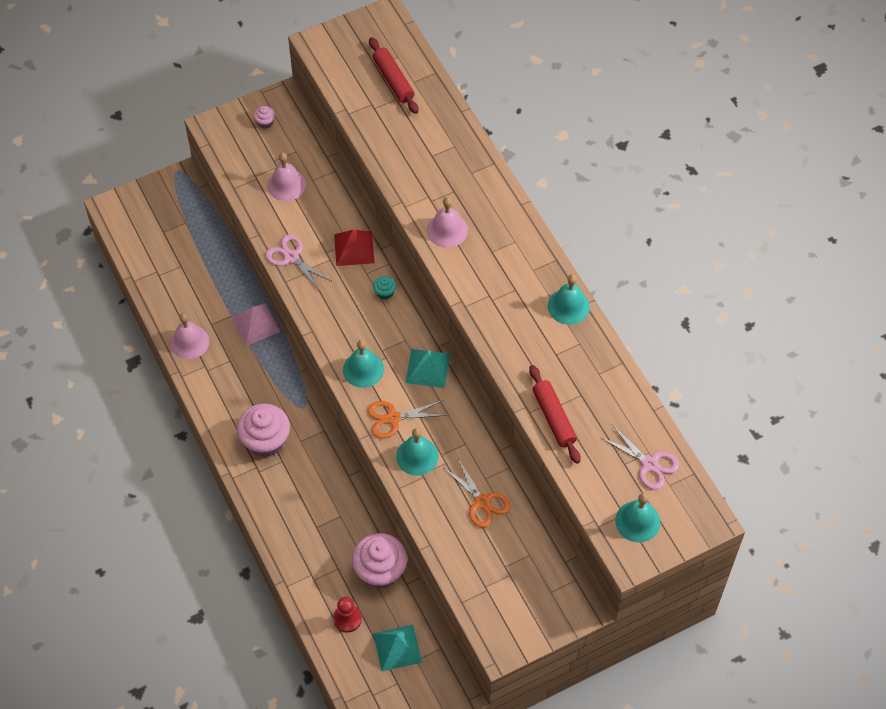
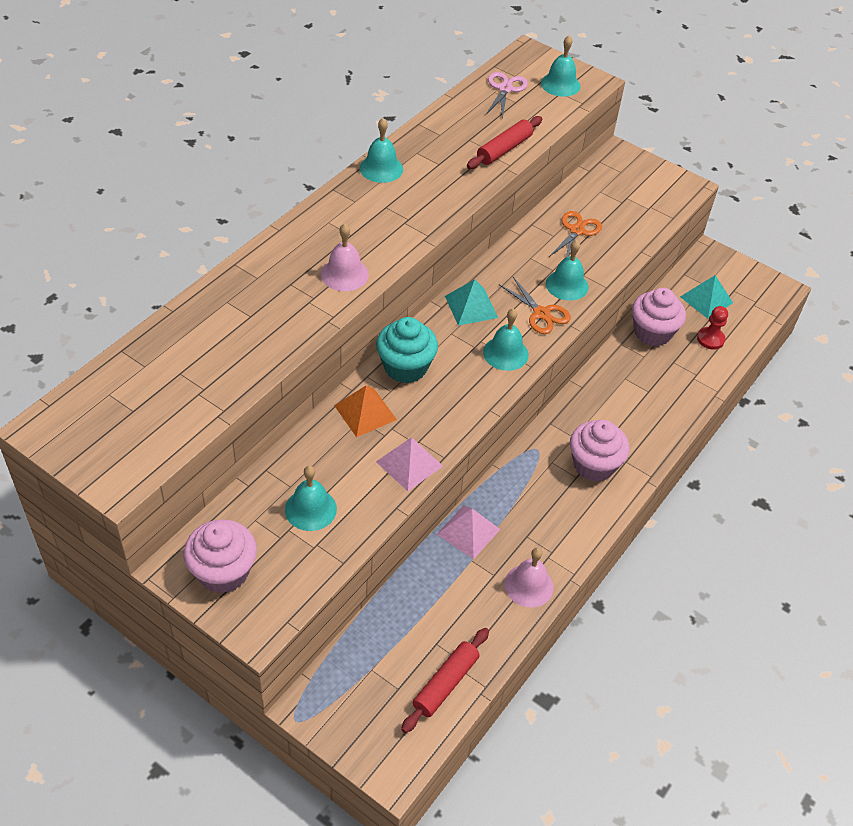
camera: 120 degrees left, 10 degrees down
pink cupcake [253,106,275,129] -> pink cupcake [184,519,257,594], size x2.27
pink scissors [266,234,333,291] -> pink pyramid [376,437,443,491]
pink bell [267,153,306,201] -> turquoise bell [285,466,337,531]
red pyramid [334,230,375,266] -> orange pyramid [334,385,397,437]
red rolling pin [369,37,418,114] -> red rolling pin moved to [401,628,489,733]
turquoise cupcake [373,276,396,299] -> turquoise cupcake [376,317,438,383], size x2.27

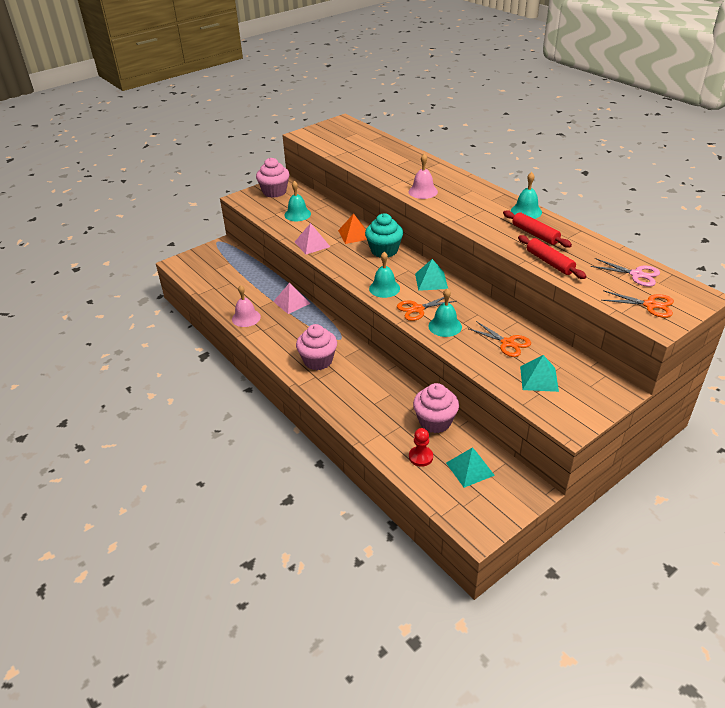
camera: 110 degrees right, 10 degrees down
red rolling pin [401,628,489,733] -> red rolling pin moved to [503,210,572,248]
turquoise bell [541,35,580,97] -> orange scissors [601,290,674,318]
none -> turquoise pyramid [520,355,559,392]

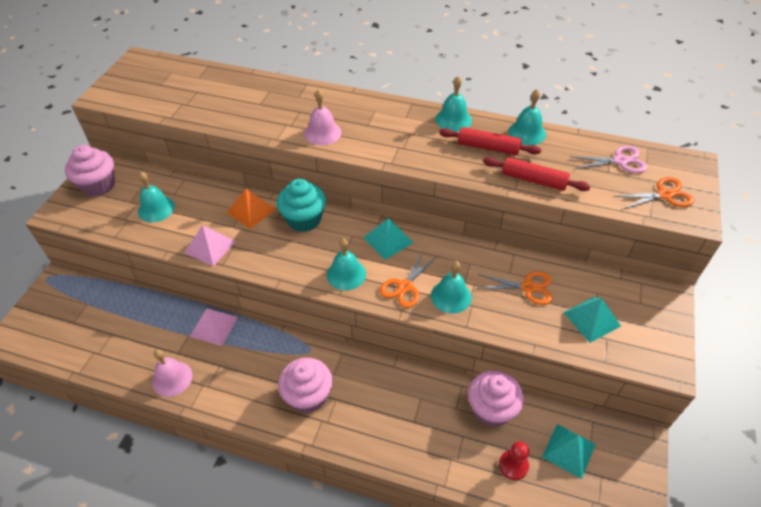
camera: 35 degrees left, 10 degrees up
none -> turquoise bell [508,89,546,145]

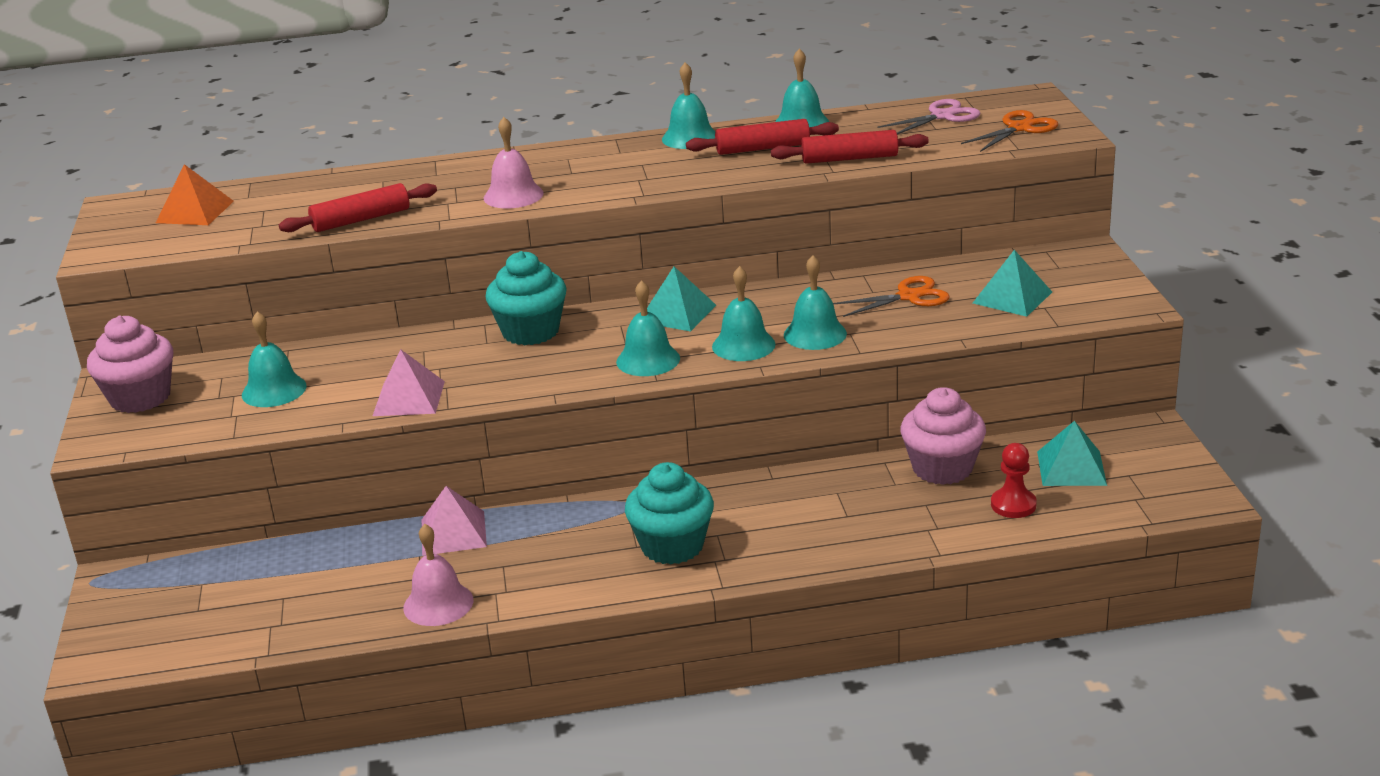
camera: 25 degrees left, 20 degrees down
orange pyramid [227,189,275,229] -> orange pyramid moved to [156,164,234,225]
pink cupcake [278,358,333,413] -> turquoise cupcake [625,462,714,565]
orange scissors [380,251,437,308] -> turquoise bell [712,266,776,361]
none -> red rolling pin [279,183,437,232]

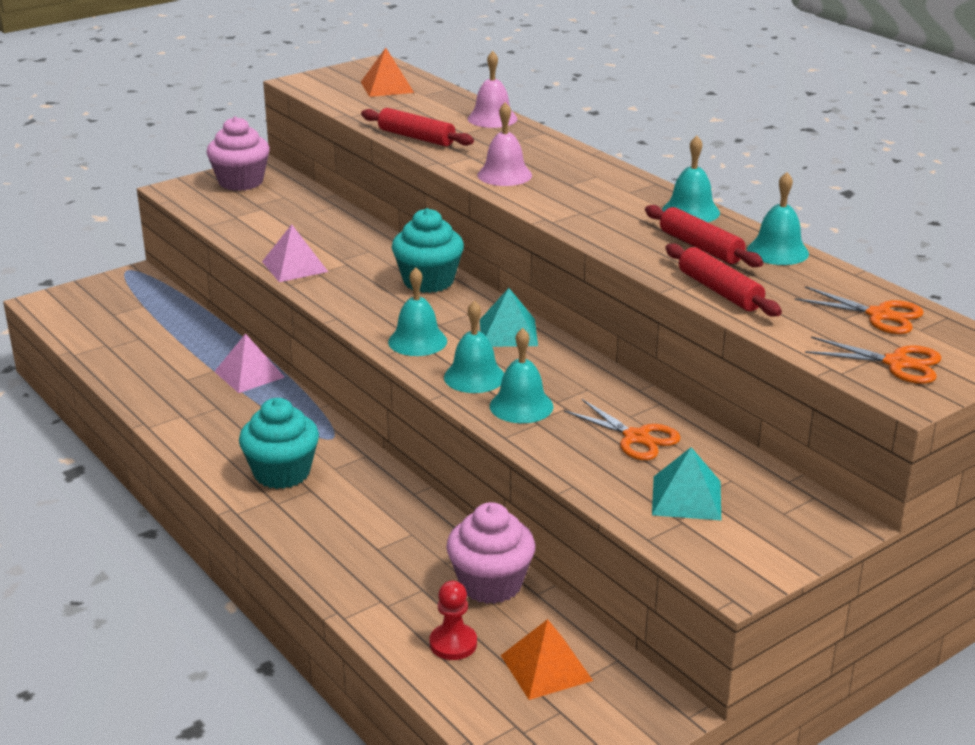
camera: 60 degrees right, 0 degrees up
turquoise bell [242,312,307,407] -> none
pink bell [403,524,473,626] -> pink bell moved to [468,51,517,128]
pink scissors [877,99,981,134] -> orange scissors [795,286,924,334]
turquoise pyramid [1037,421,1107,486] -> orange pyramid [501,619,593,700]

